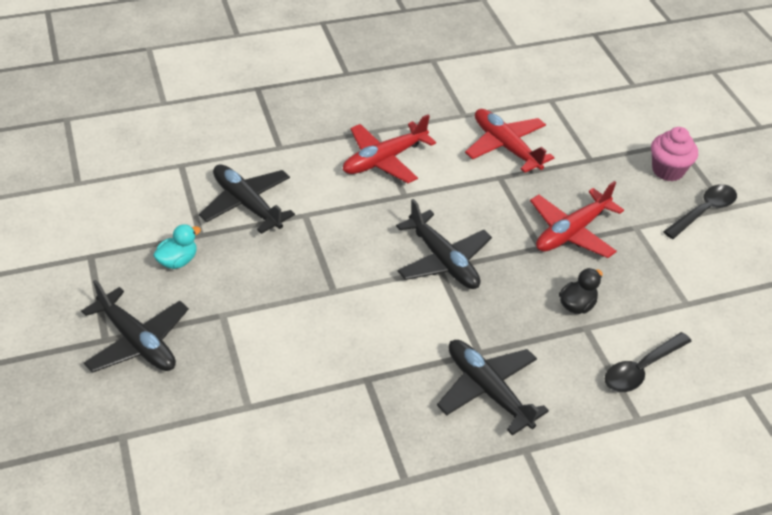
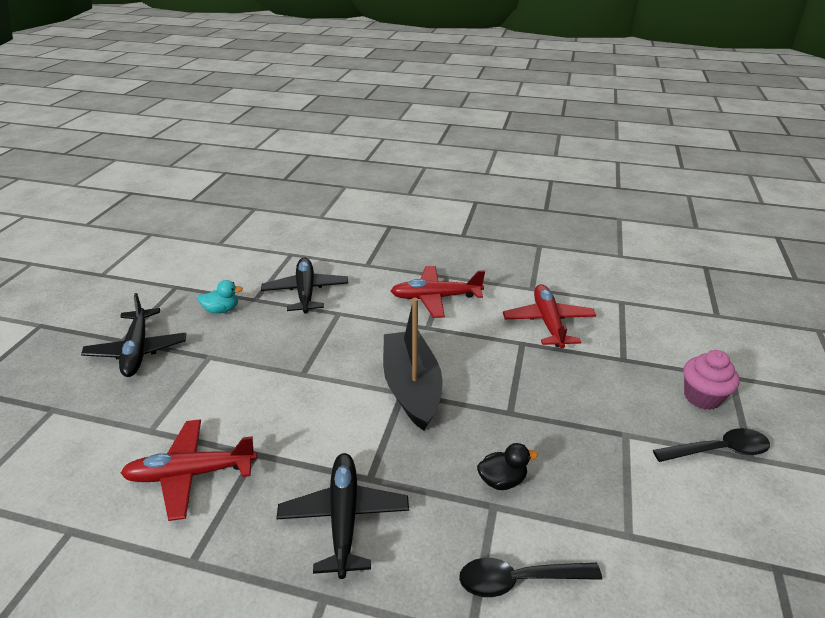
camera: 35 degrees right, 10 degrees down
black plane [396,199,492,289] -> black boat [383,298,443,431]
red plane [530,181,624,258] -> red plane moved to [121,419,257,521]

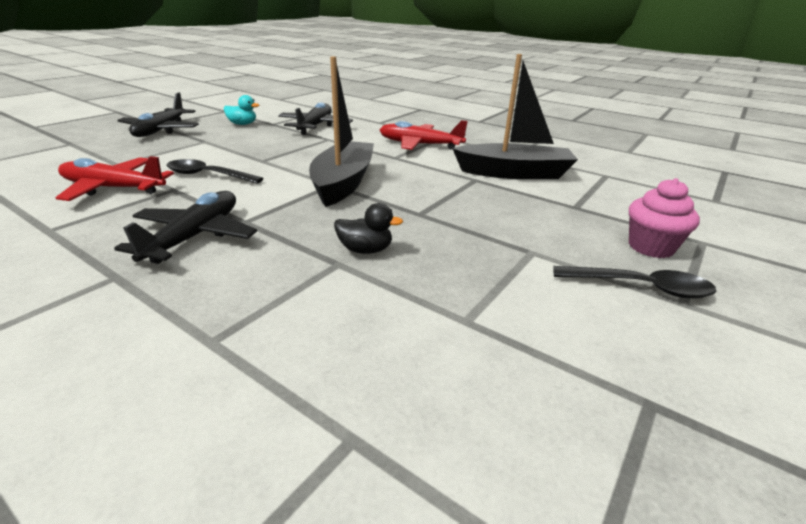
camera: 20 degrees right, 5 degrees down
black spoon [459,558,602,597] -> black spoon moved to [167,159,263,184]
red plane [503,284,596,349] -> black boat [452,54,578,179]

